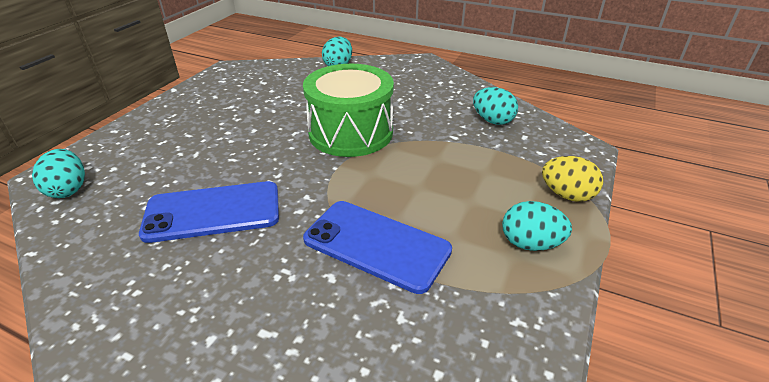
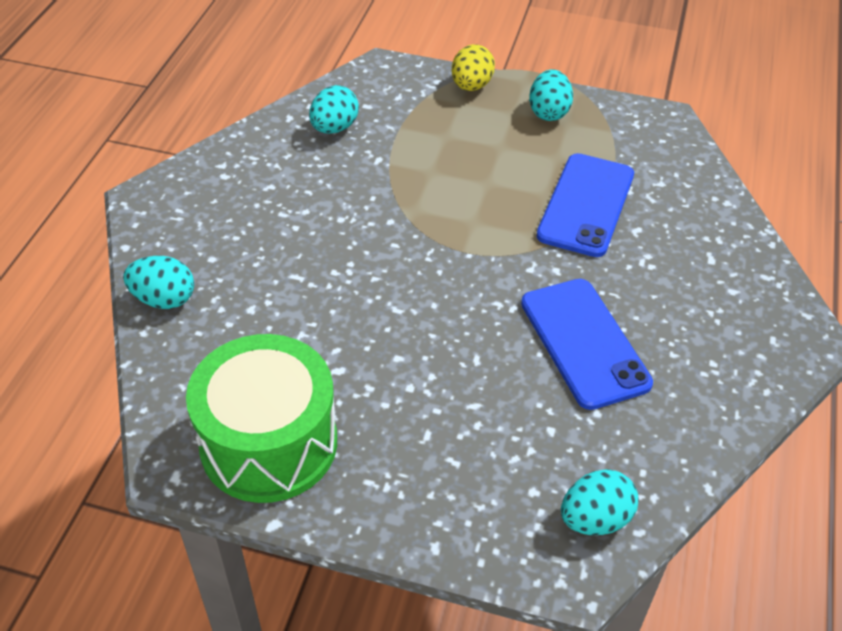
camera: 100 degrees left, 10 degrees up
green drum [303,64,394,157] -> green drum moved to [186,334,337,503]

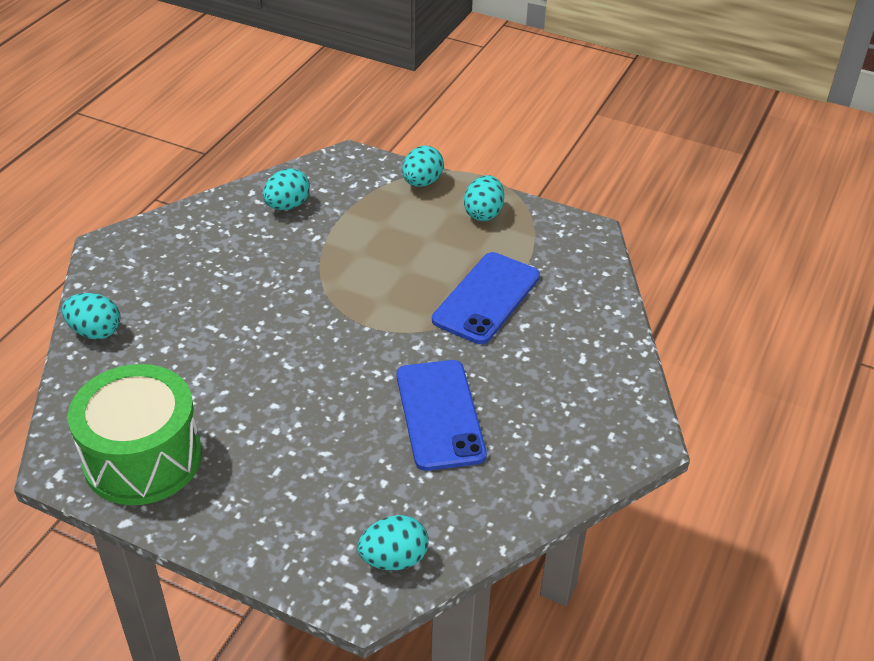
camera: 10 degrees right, 5 degrees down
yellow egg [452,44,495,91] -> turquoise egg [402,145,444,187]

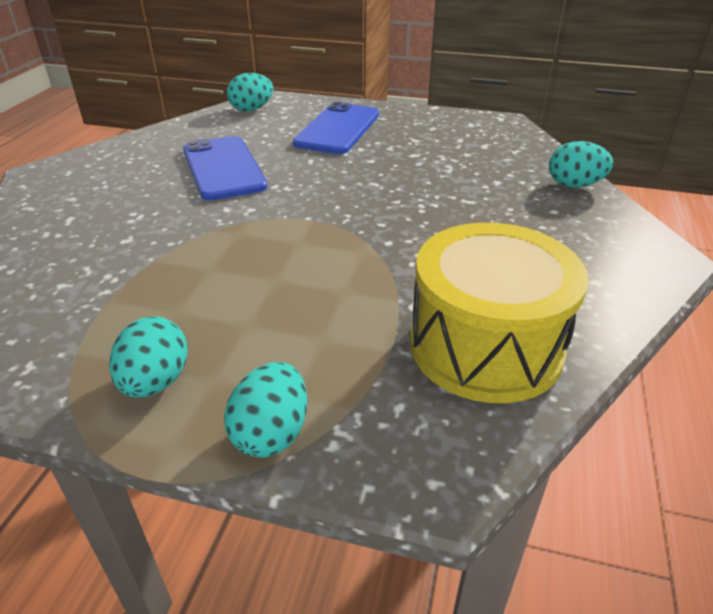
camera: 170 degrees right, 5 degrees down
green drum [68,364,202,505] -> none
turquoise egg [263,168,310,210] -> yellow drum [410,223,589,403]
blue phone [432,252,540,344] -> blue phone moved to [293,102,379,154]

